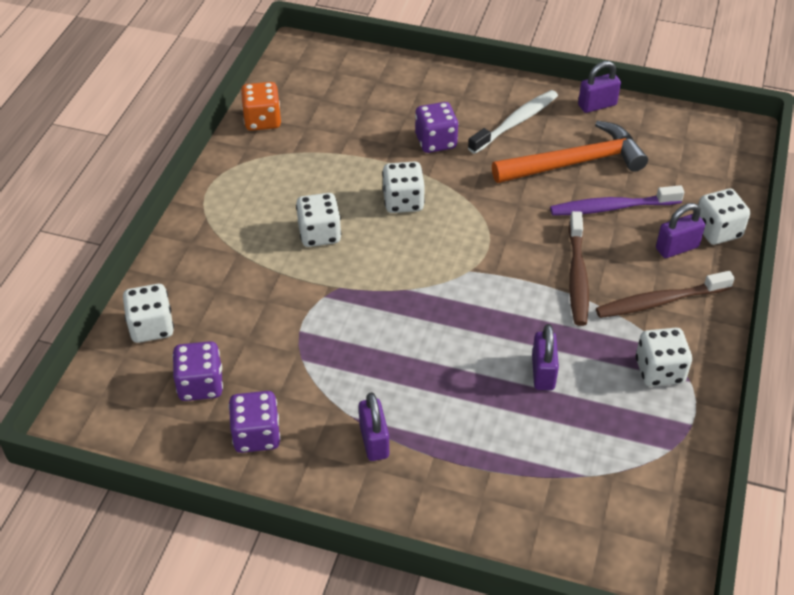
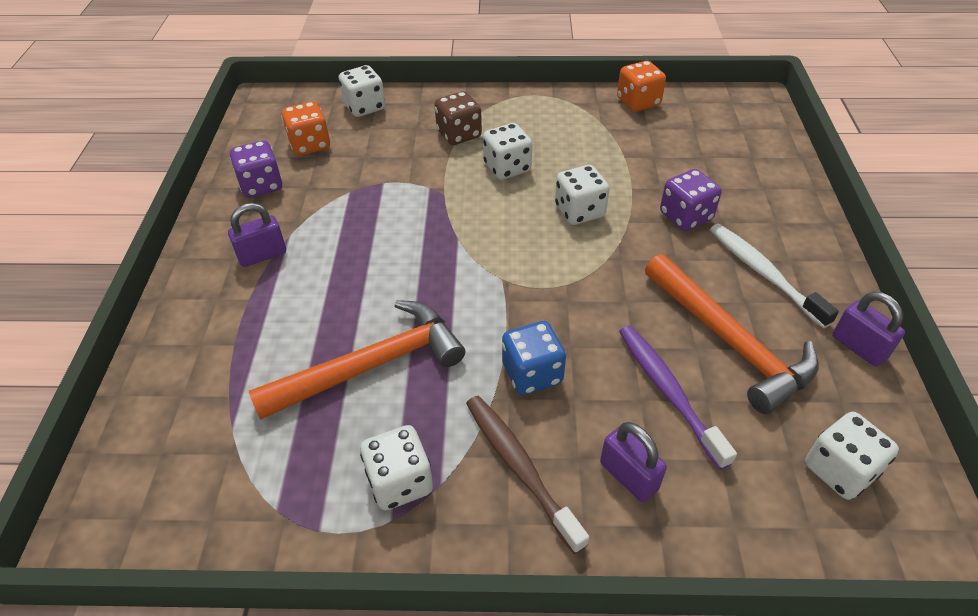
camera: 75 degrees right, 0 degrees up
purple dice [172,341,223,401] -> orange dice [281,101,330,155]
white toothbrush [468,90,558,154] -> white toothbrush turned 150 degrees counterclockwise [710,224,839,328]
purple padlock [532,324,559,390] -> orange hammer [249,300,465,420]
brown toothbrush [569,211,589,326] -> blue dice [502,321,566,395]
white dice [698,189,750,245] -> white dice moved to [805,412,899,500]
none -> brown dice [434,91,482,145]

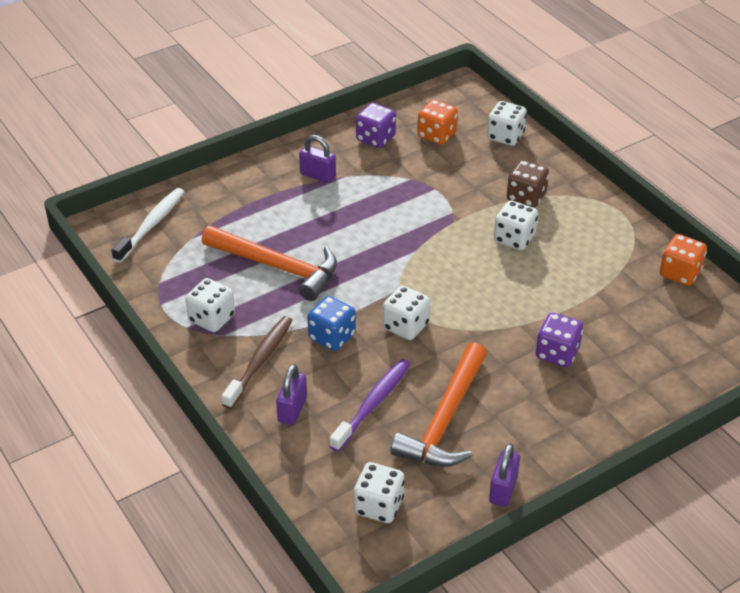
camera: 55 degrees right, 5 degrees down
white dice [555,165,610,225] -> white dice moved to [383,286,430,340]
white toothbrush [710,224,839,328] -> white toothbrush moved to [112,188,184,263]

